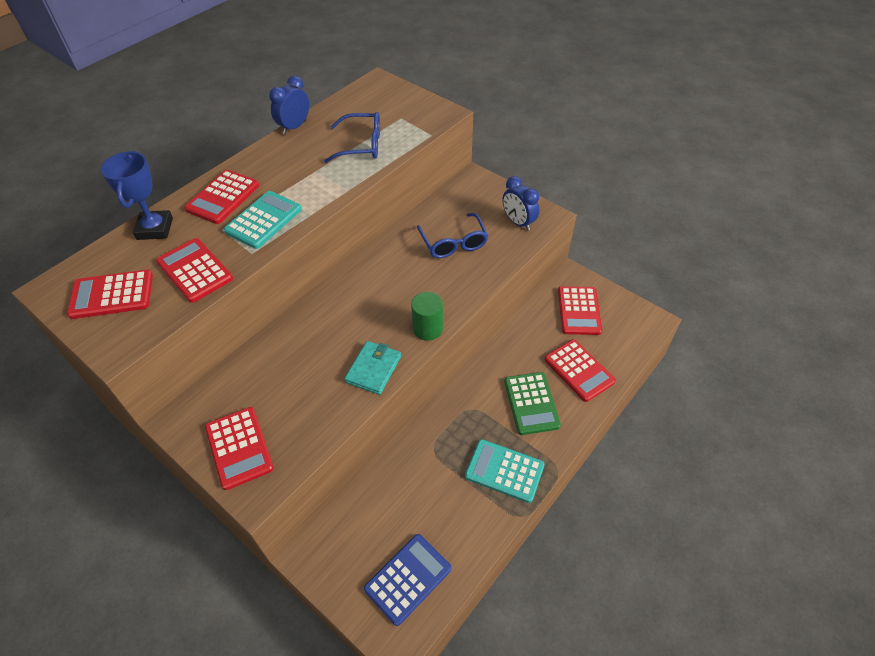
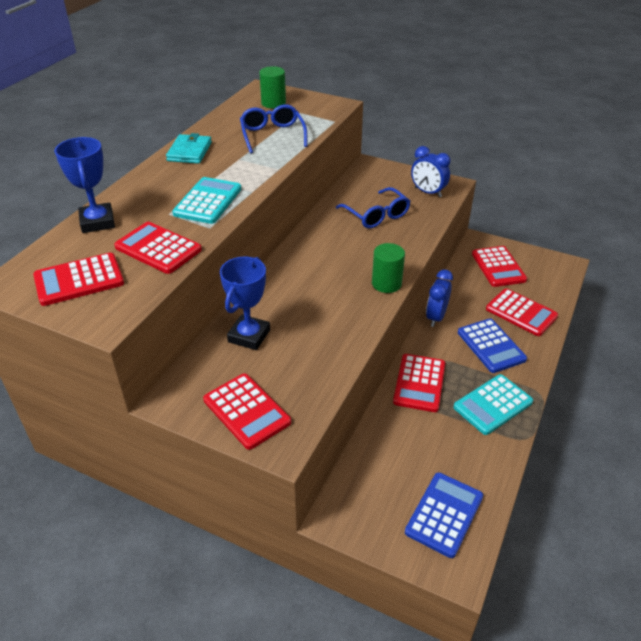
camera: 15 degrees left, 10 degrees down
red calculator [184,170,259,224] -> red calculator moved to [393,354,445,412]
blue clock [269,76,309,134] -> blue clock moved to [426,270,453,327]
blue glasses [324,112,380,163] -> blue glasses turned 90 degrees counterclockwise [240,104,307,153]
turquoise wallet [344,341,401,395] -> turquoise wallet moved to [166,133,212,164]
turquoise calculator [465,439,545,503] -> turquoise calculator turned 45 degrees counterclockwise [453,374,533,435]
green calculator [504,372,561,435] -> blue calculator [458,319,527,373]
none -> blue trophy [220,257,270,350]
none -> green cylinder [259,66,286,108]

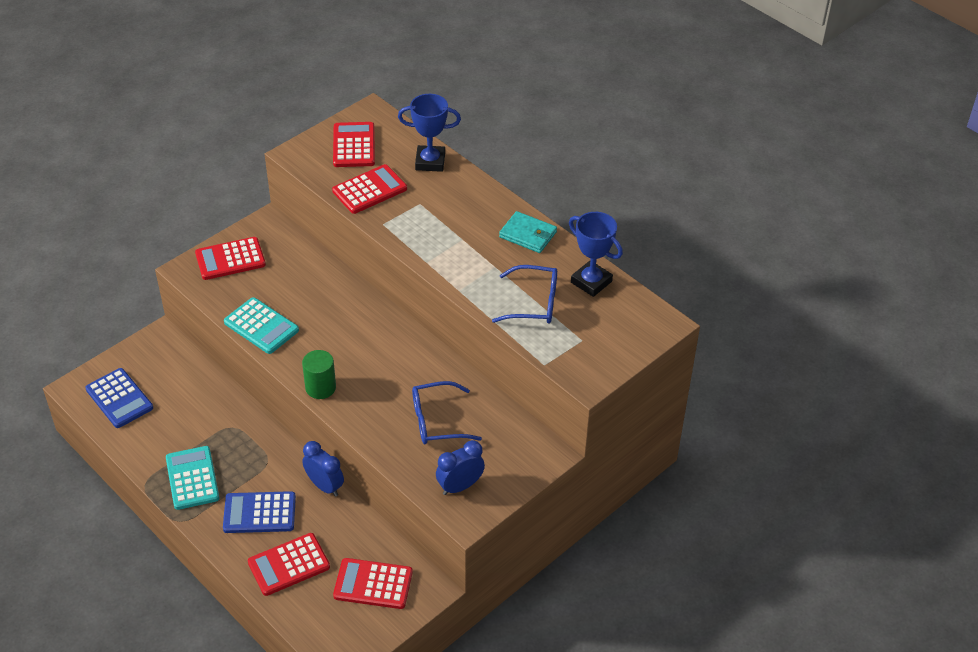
camera: 110 degrees right, 5 degrees up
turquoise calculator [172,177,241,224] -> turquoise calculator moved to [224,297,299,354]
blue trophy [220,257,270,350] -> blue trophy moved to [569,212,623,297]
green cylinder [259,66,286,108] -> none
red calculator [393,354,445,412] -> none

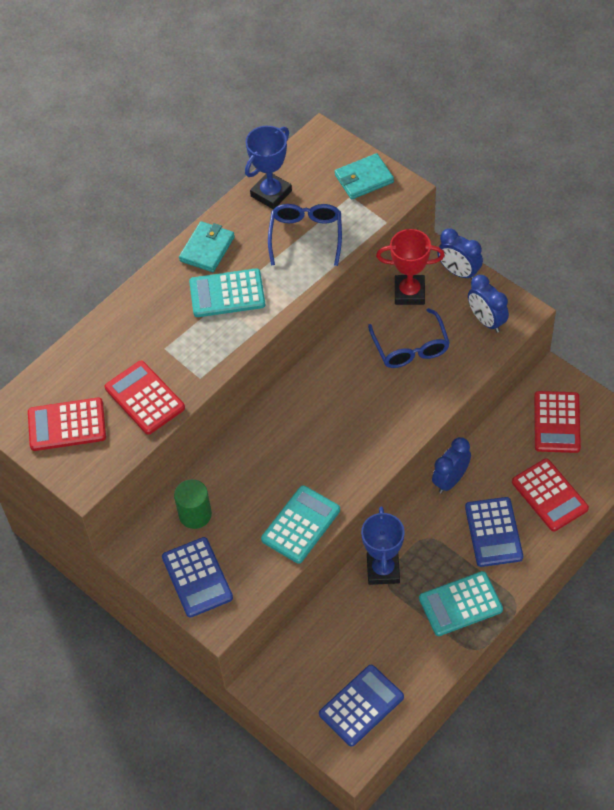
camera: 90 degrees left, 10 degrees up
red calculator [195,237,266,280] -> blue calculator [162,537,233,618]
green cylinder [302,350,336,399] -> green cylinder moved to [174,479,212,529]
blue trophy [398,94,461,172] -> blue trophy moved to [361,506,405,585]
none -> turquoise calculator [189,268,265,317]
none -> turquoise wallet [335,153,394,200]
none -> red trophy [376,229,445,305]
none -> blue clock [437,228,483,279]

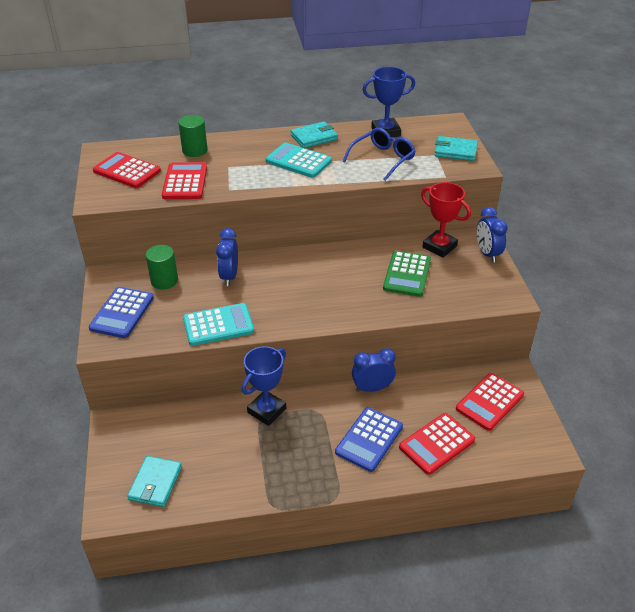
camera: 35 degrees right, 15 degrees down
blue calculator [319,665,404,747] -> turquoise wallet [127,456,182,507]
blue glasses [368,308,450,368] -> green calculator [383,251,431,297]
turquoise calculator [419,571,503,636] -> none
blue clock [468,275,509,333] -> blue clock moved to [216,228,238,286]
red calculator [512,459,589,531] -> red calculator turned 45 degrees clockwise [399,413,475,475]
none -> green cylinder [178,115,208,157]

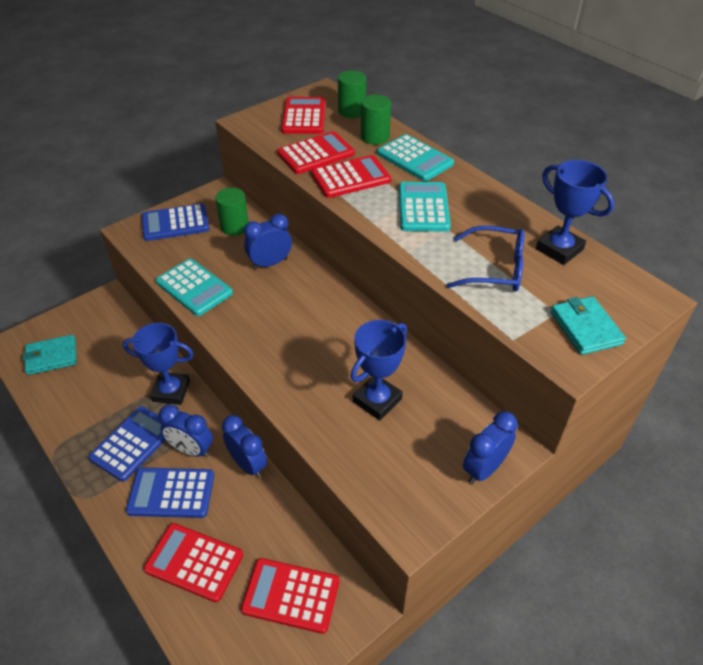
camera: 60 degrees right, 5 degrees up
turquoise wallet [291,121,338,148] -> none
green calculator [383,251,431,297] -> blue trophy [350,320,407,420]
red trophy [421,182,471,258] -> none
none -> blue calculator [88,406,166,482]
none -> blue clock [159,405,213,457]
none -> red calculator [311,155,391,198]
none -> green cylinder [338,70,366,118]
none -> turquoise calculator [377,134,454,181]

